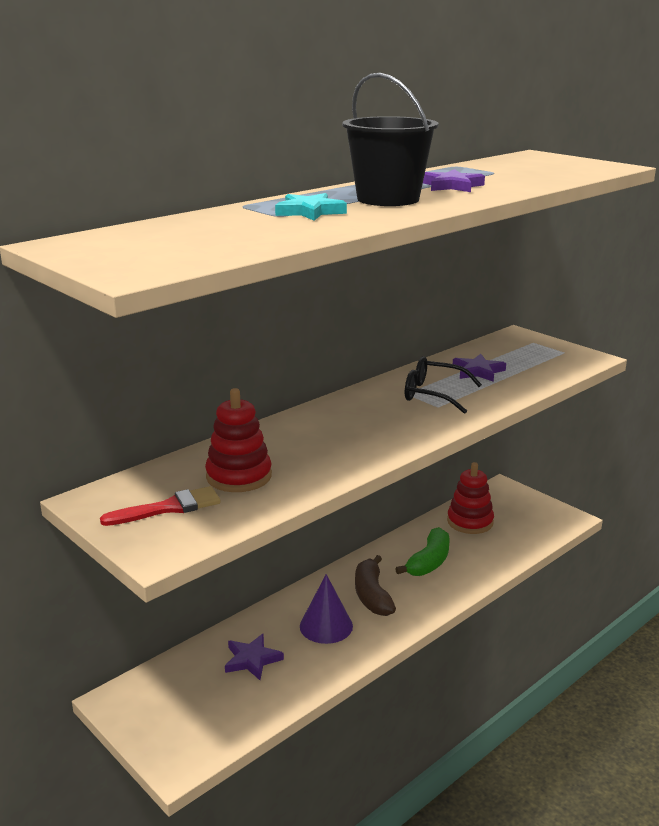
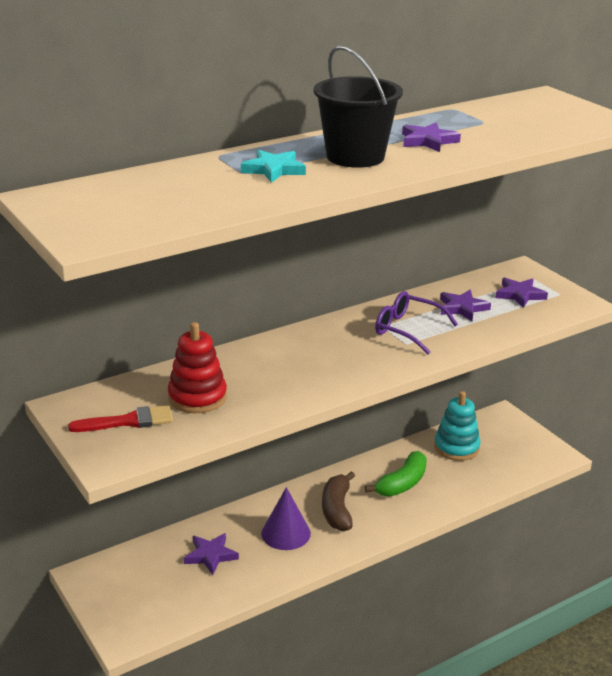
camera: 10 degrees right, 5 degrees up
black glasses [405,356,482,414] -> purple glasses [375,291,458,354]
red stacking toy [447,462,494,534] -> turquoise stacking toy [434,391,481,461]
none -> purple star [496,278,548,308]

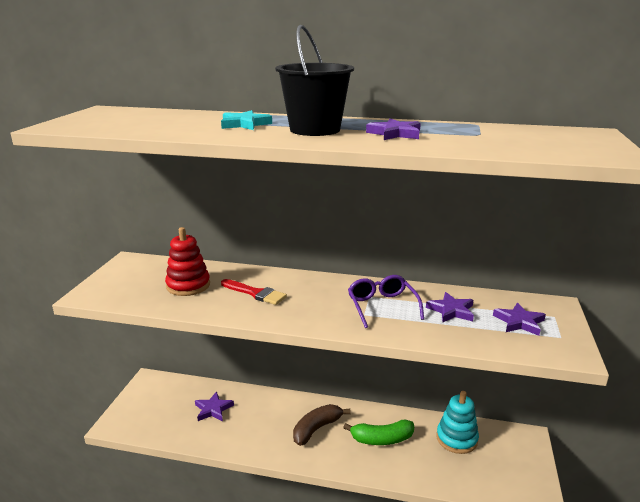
camera: 45 degrees right, 5 degrees down
red brush [68,405,173,432] -> red brush moved to [221,279,287,305]
purple cone [261,487,311,550] -> none

